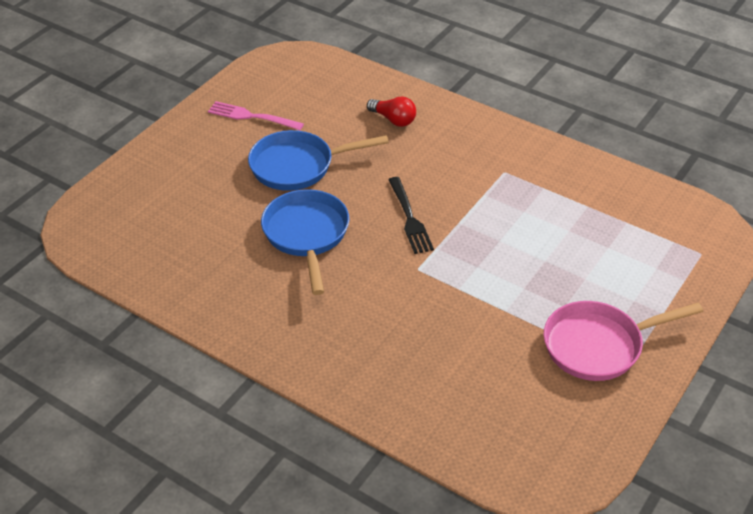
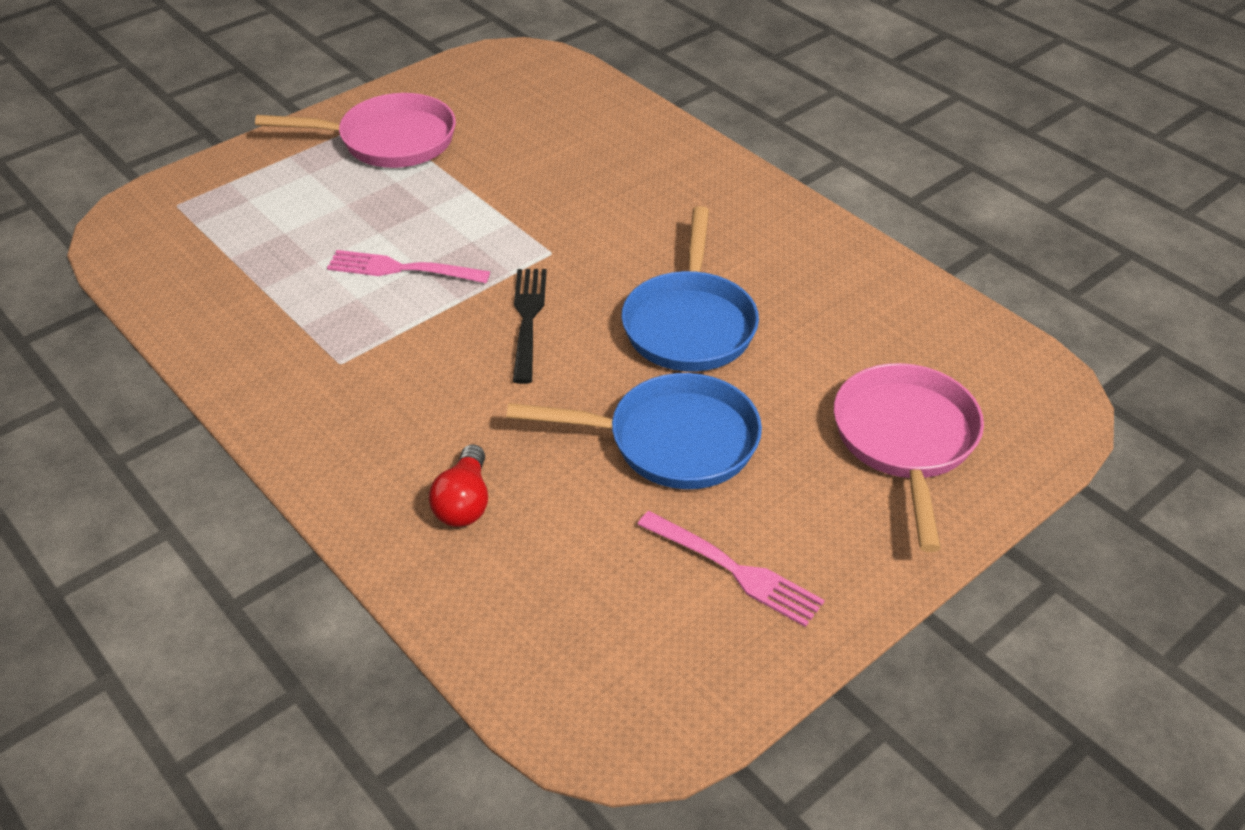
camera: 165 degrees left, 0 degrees up
red light bulb [367,97,416,127] -> red light bulb turned 135 degrees counterclockwise [429,444,488,527]
none -> pink fork [327,250,490,283]
none -> pink pan [834,363,984,552]

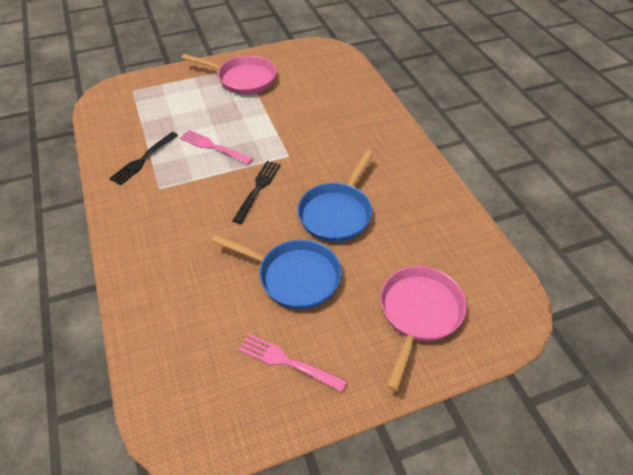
camera: 20 degrees right, 5 degrees up
red light bulb [429,444,488,527] -> none
pink fork [637,511,825,627] -> pink fork turned 150 degrees clockwise [238,334,347,392]
none -> black fork [109,132,178,185]

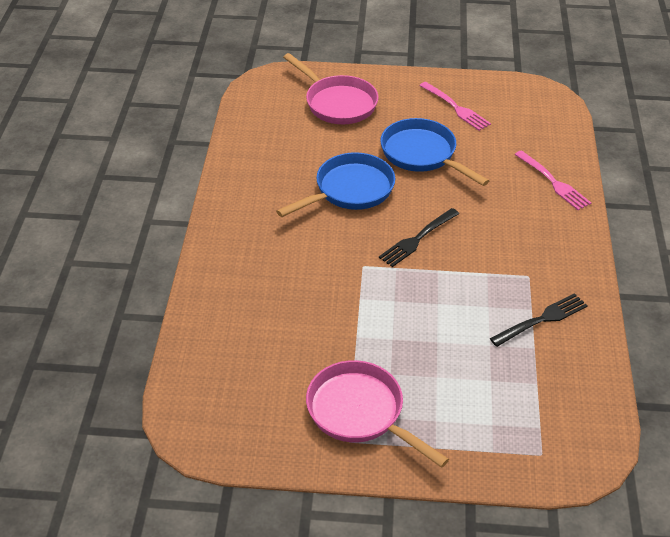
camera: 155 degrees left, 5 degrees down
pink fork [180,130,253,164] -> pink fork moved to [515,150,591,210]
pink pan [380,266,467,391] -> pink pan turned 90 degrees counterclockwise [283,53,379,124]

